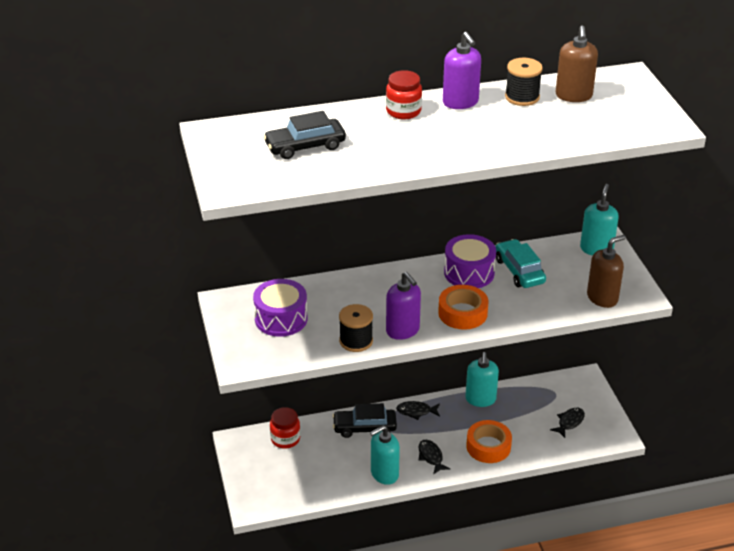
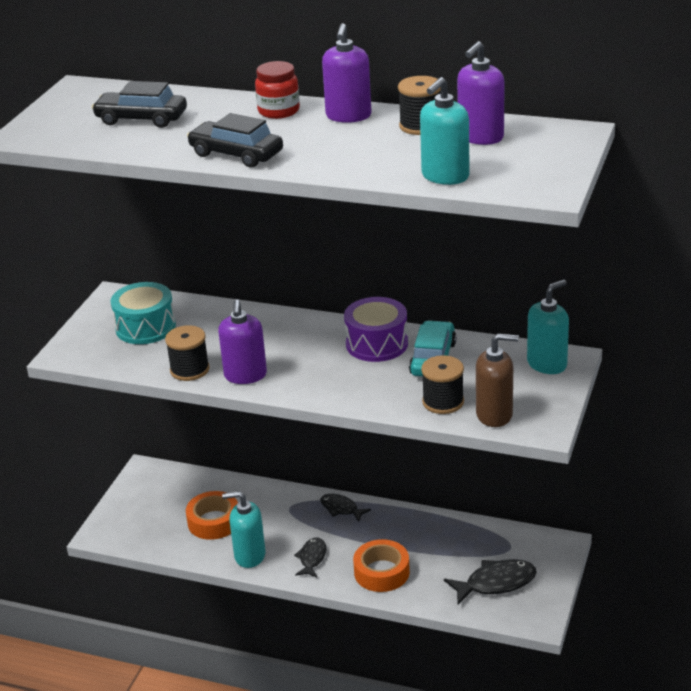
camera: 35 degrees right, 5 degrees down
purple drum [253,279,307,337] -> turquoise drum [110,282,176,344]
red jar [270,407,300,449] -> none
black car [332,403,397,438] -> black car moved to [187,113,283,167]
orange tape [438,285,488,330] -> orange tape moved to [186,491,238,540]
turquoise soap dispenser [465,352,499,407] -> turquoise soap dispenser moved to [420,77,469,185]
black fish [550,408,585,438] -> black fish [444,559,537,605], size x1.61
brown soap dispenser [556,26,598,102] -> purple soap dispenser [457,41,505,145]
none -> black spool [421,355,464,414]

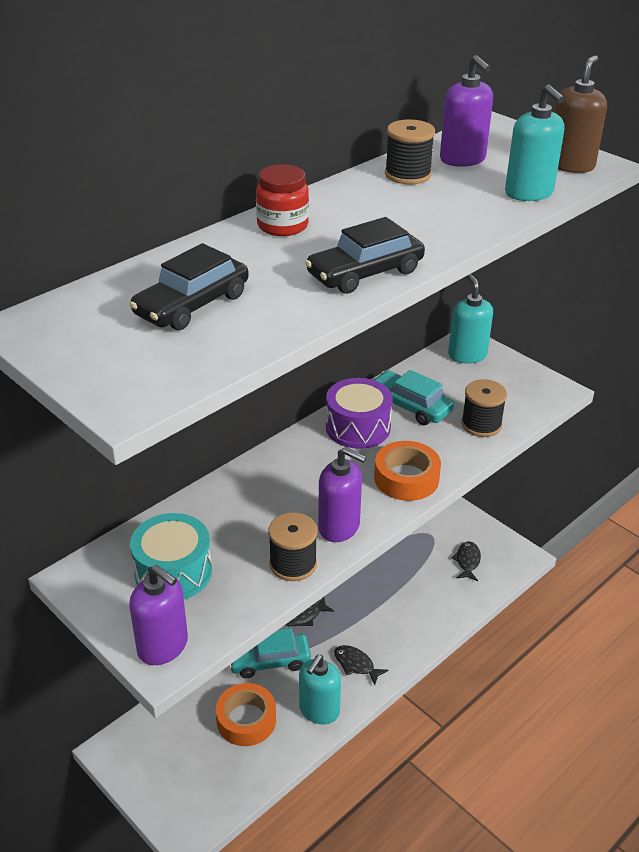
camera: 65 degrees left, 5 degrees up
purple soap dispenser [322,23,371,123] -> purple soap dispenser moved to [129,565,188,665]
orange tape [353,539,410,592] -> orange tape moved to [374,441,441,501]
black fish [444,559,537,605] -> black fish [451,541,481,581], size x0.62
brown soap dispenser [476,333,519,427] -> brown soap dispenser moved to [554,55,607,173]
none -> turquoise car [229,628,311,678]

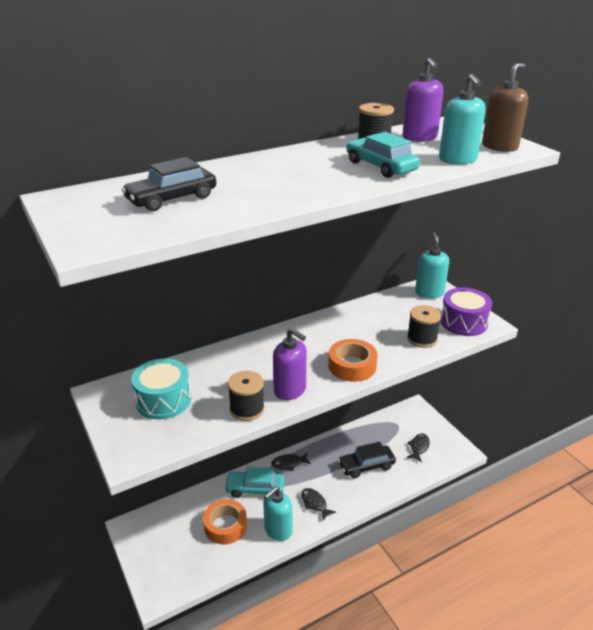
camera: 15 degrees right, 5 degrees down
purple soap dispenser [129,565,188,665] -> none
red jar [256,164,309,236] -> none
black car [305,217,425,294] -> black car moved to [338,442,396,478]
purple drum [326,378,393,449] -> purple drum moved to [440,288,492,336]
turquoise car [374,370,454,425] -> turquoise car moved to [347,132,420,178]

